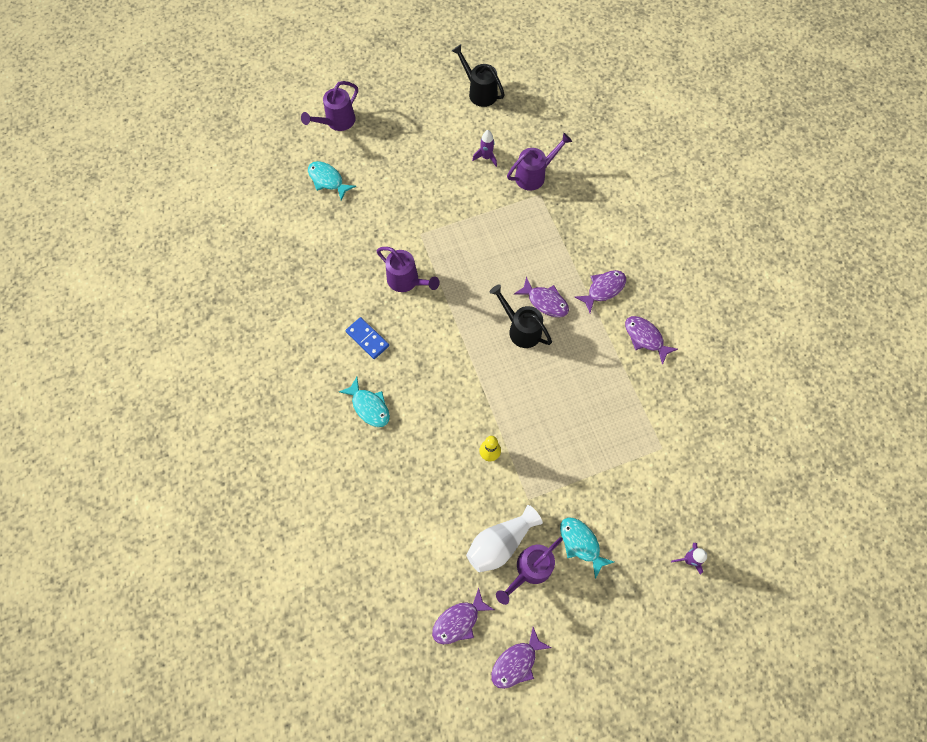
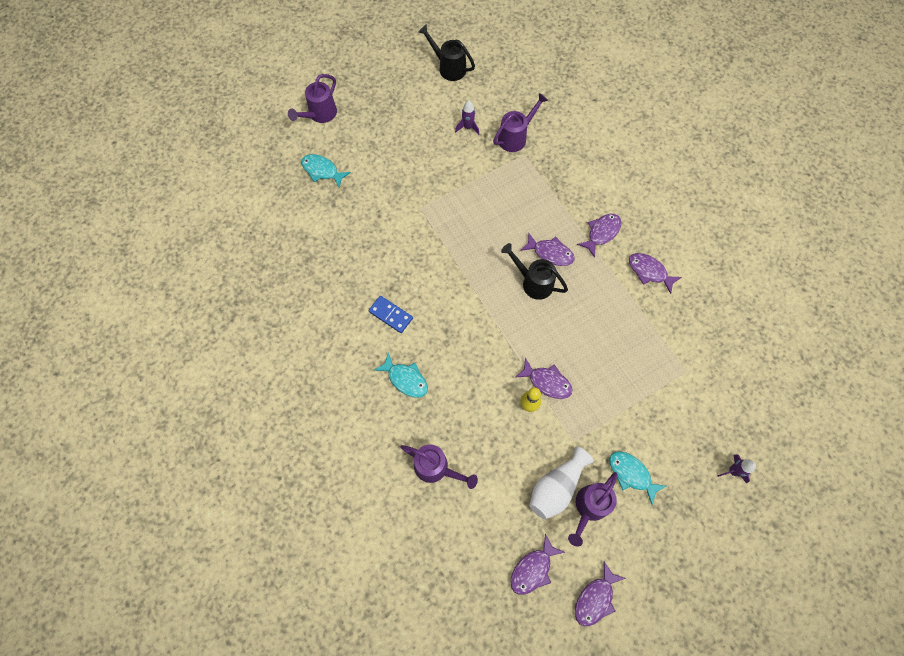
camera: 10 degrees left, 0 degrees up
purple watering can [376,247,440,292] -> purple watering can moved to [401,444,478,489]
none -> purple fish [515,357,572,399]

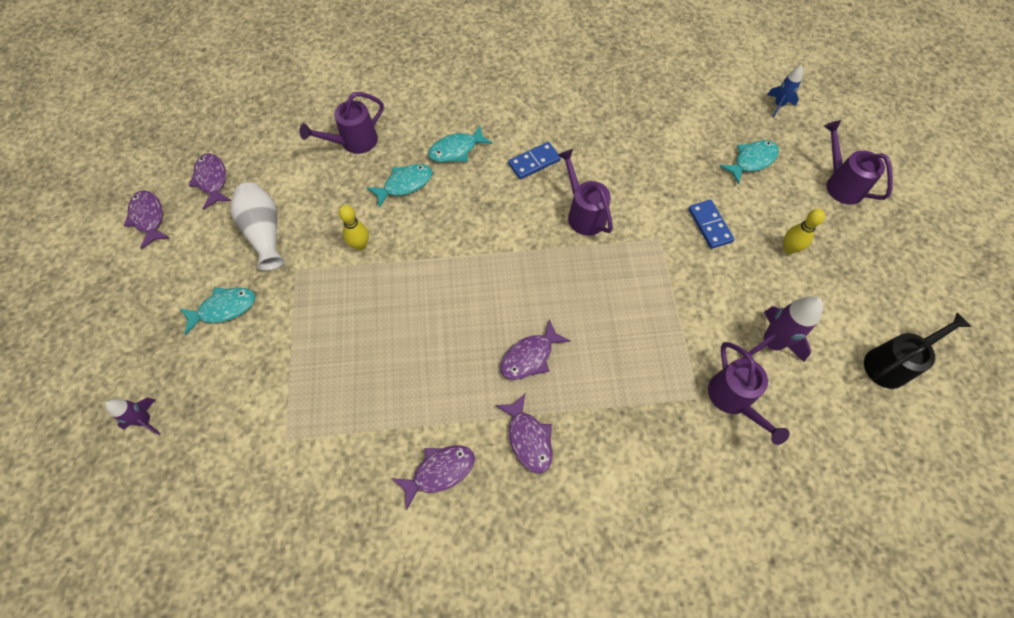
camera: 115 degrees right, 5 degrees down
purple rocket [455,100,479,135] -> purple rocket [742,296,823,362], size x1.67
black watering can [501,243,568,300] -> none
purple fish [515,357,572,399] -> none
purple watering can [568,472,618,547] -> purple watering can moved to [558,149,613,236]
none -> turquoise fish [367,164,433,208]
none -> blue domino [688,200,734,249]
none -> blue rocket [767,65,803,117]
none -> yellow bowling pin [783,209,825,254]

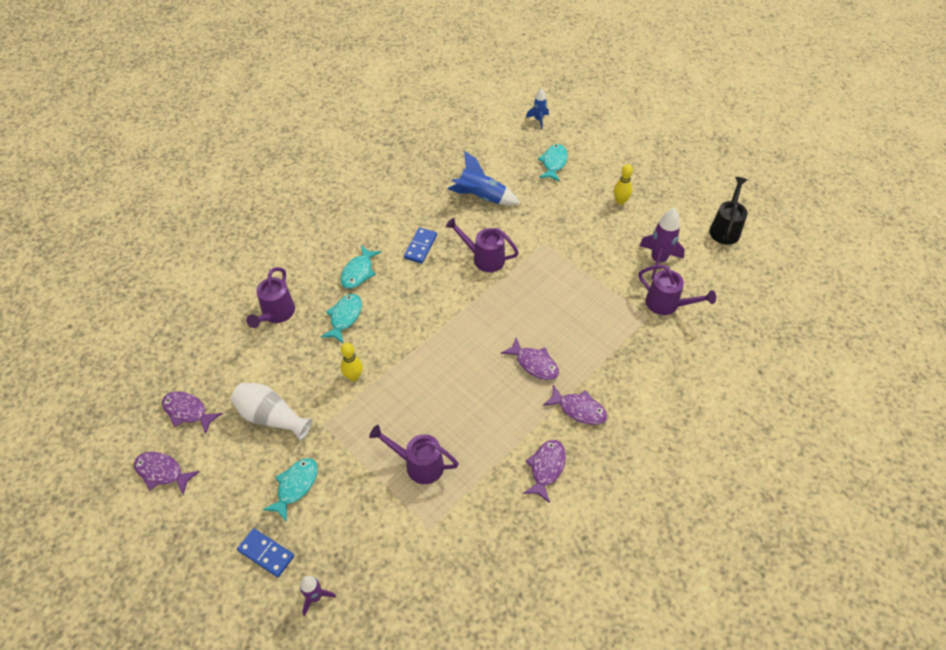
camera: 40 degrees left, 10 degrees down
purple fish [500,319,570,380] -> purple fish turned 60 degrees counterclockwise [501,337,559,380]
blue domino [688,200,734,249] -> blue domino moved to [237,528,294,577]
purple watering can [824,120,893,205] -> purple watering can moved to [369,425,459,484]
none -> blue rocket [448,151,520,205]

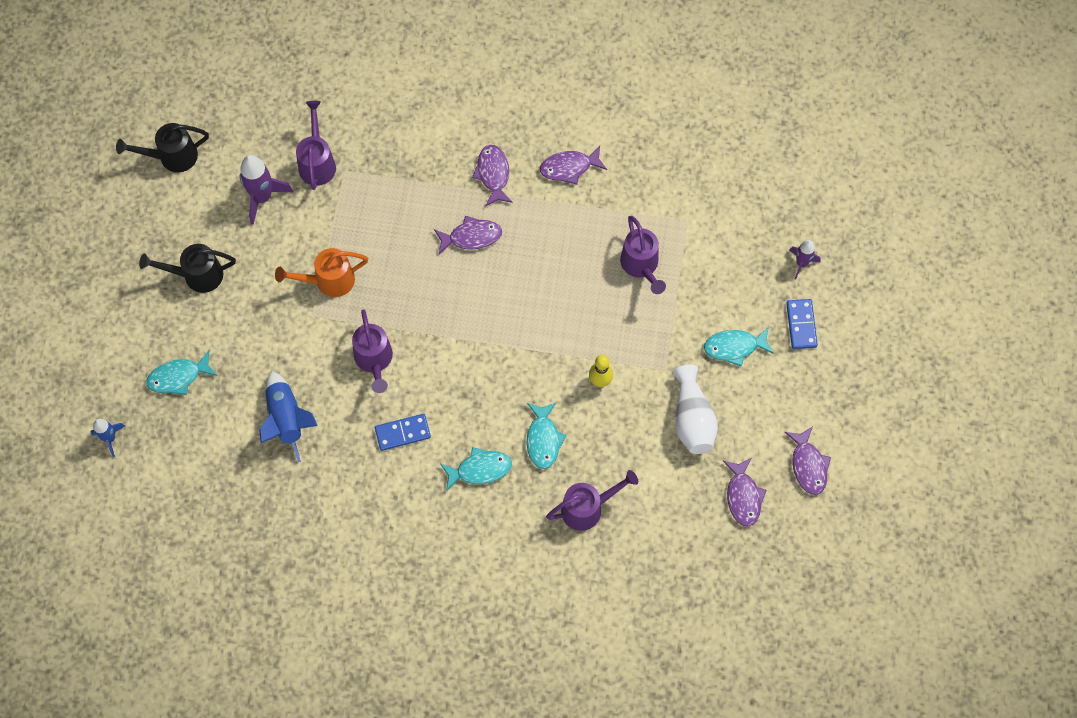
camera: 125 degrees left, 15 degrees up
turquoise fish [321,294,362,344] -> turquoise fish turned 75 degrees counterclockwise [527,403,567,469]
purple fish [501,337,559,380] -> purple fish turned 75 degrees clockwise [434,216,502,255]
yellow bowling pin [614,164,633,205] -> black watering can [139,244,236,293]
none -> orange watering can [275,248,368,297]

